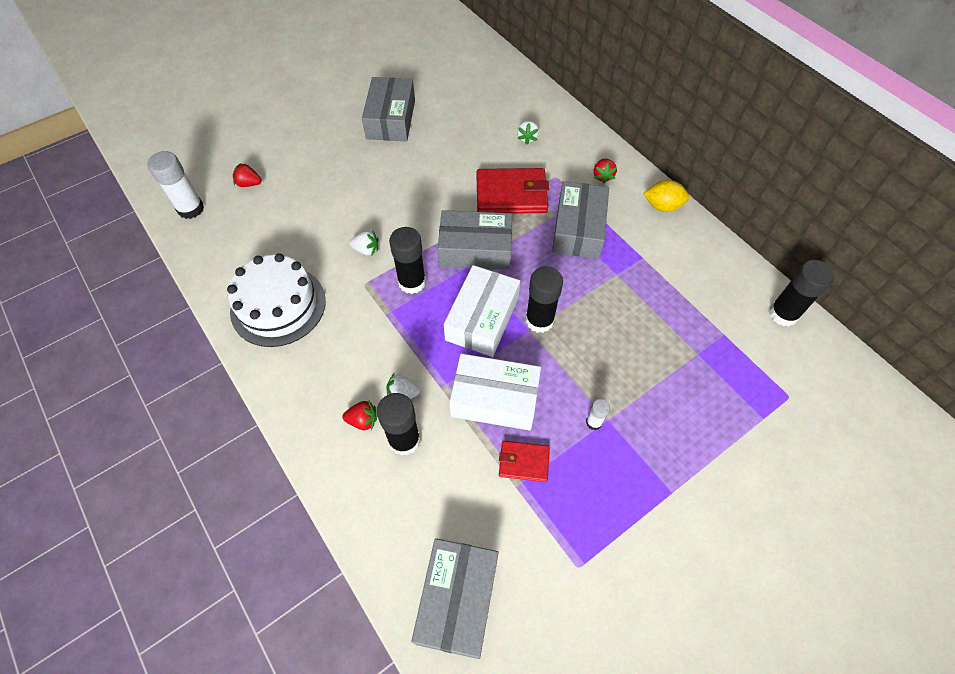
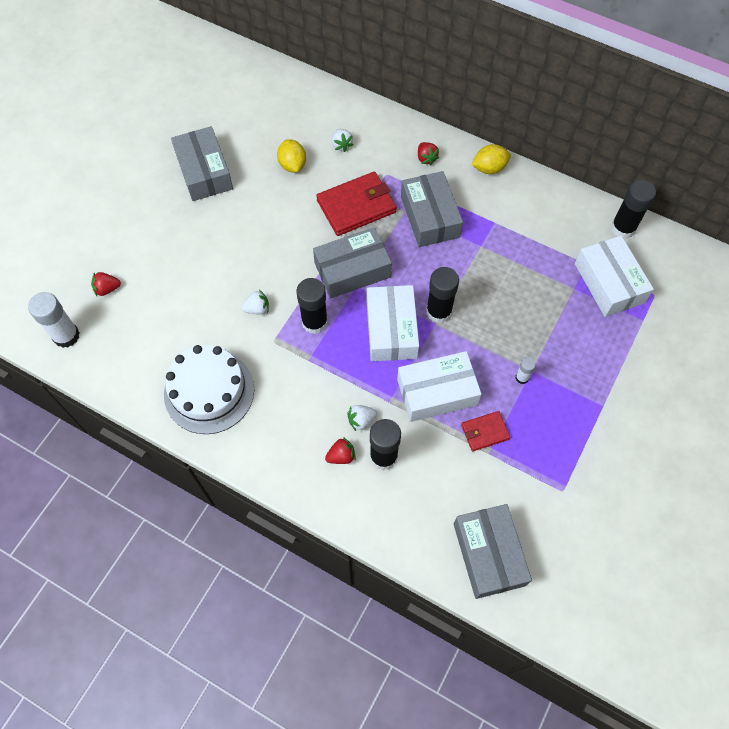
camera: 25 degrees left, 5 degrees up
none -> yellow lemon [277,140,306,173]
none -> white box [575,236,654,317]

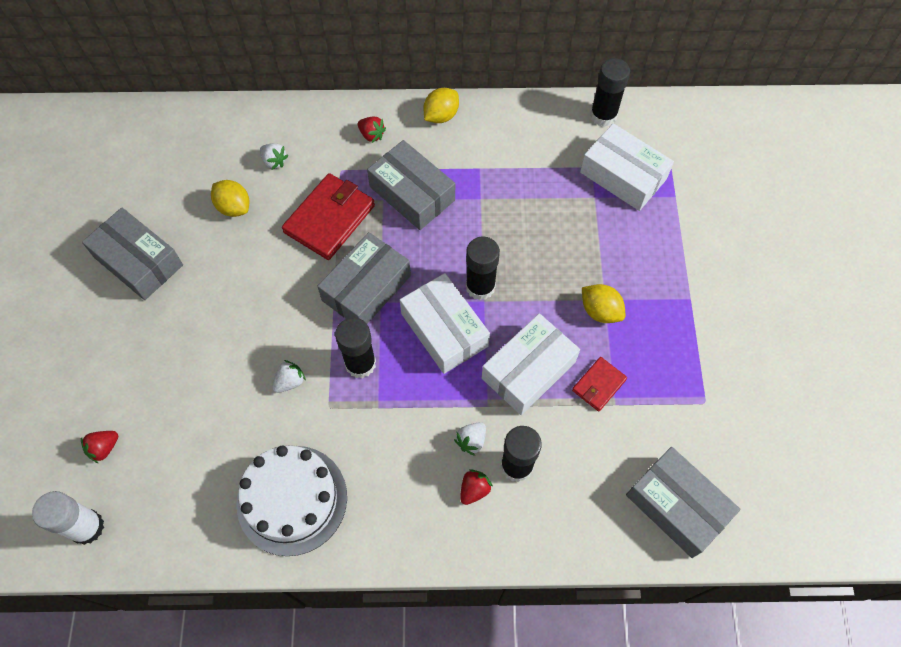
camera: 30 degrees left, 0 degrees up
white glue stick [515,357,536,384] -> yellow lemon [582,284,626,323]

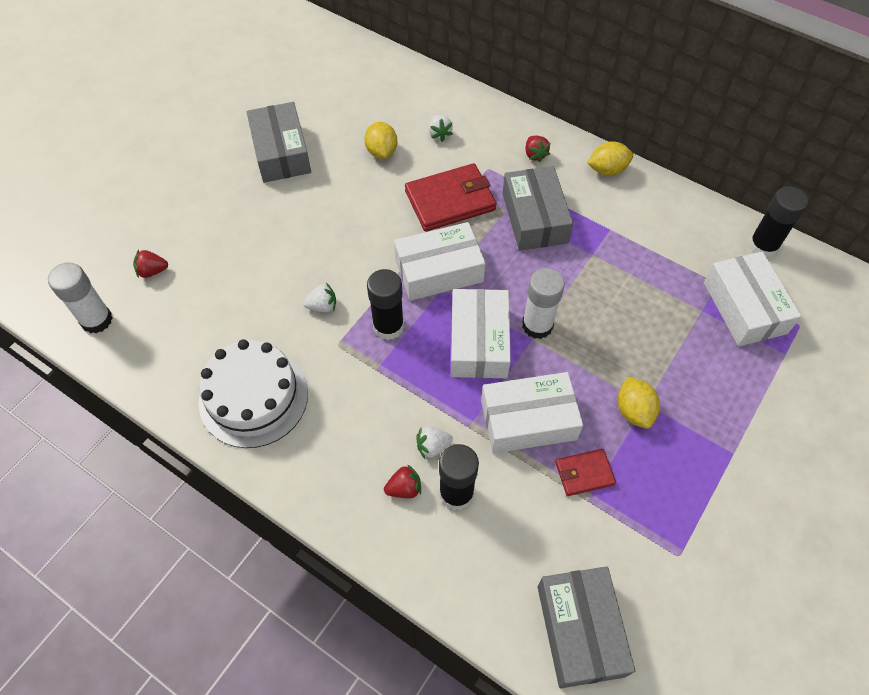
camera: 35 degrees right, 5 degrees down
grey box [317,232,411,324] -> white box [394,222,486,301]
black glue stick [466,237,500,300] -> white glue stick [522,268,565,339]

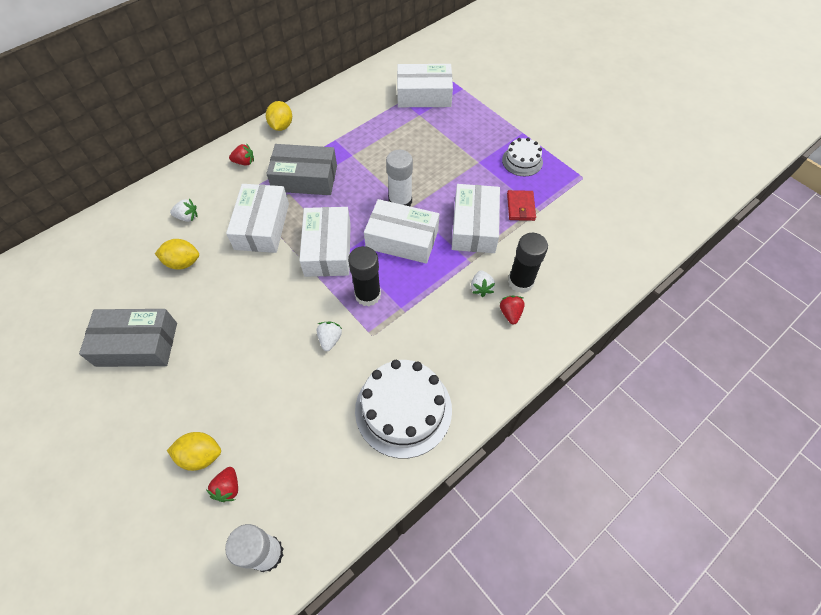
camera: 75 degrees left, 0 degrees up
red wallet [405,163,496,231] -> white box [226,184,289,253]
grey box [537,566,635,688] -> none
yellow lemon [618,377,660,429] -> yellow lemon moved to [167,432,221,471]
black glue stick [748,186,808,258] -> none
none -> white cake [502,138,543,176]

